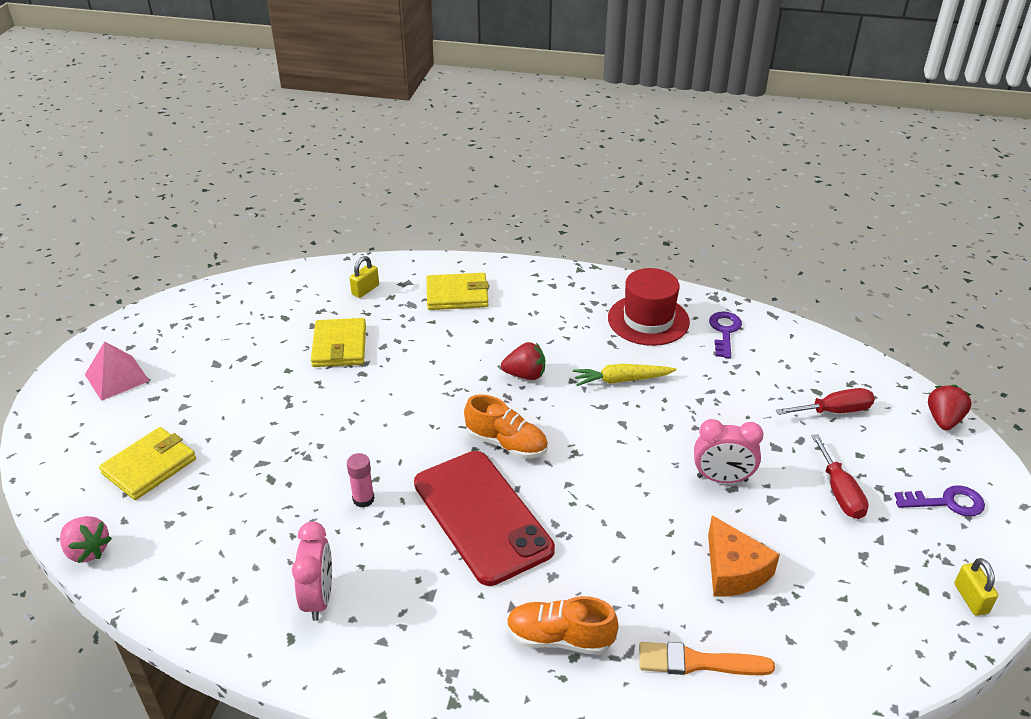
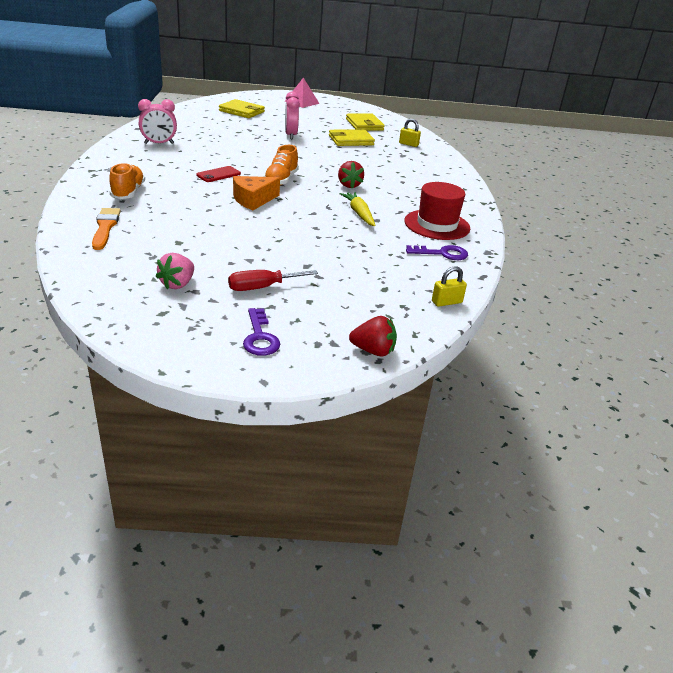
camera: 75 degrees right, 5 degrees down
pink strawberry [60,516,112,563] -> pink strawberry moved to [156,253,194,289]
pink glue stick [347,453,375,508] -> none
red phone [414,451,555,586] -> red phone [196,166,241,182], size x0.43
yellow wallet [426,273,489,310] -> yellow wallet moved to [346,113,385,131]
pink clock [694,419,764,483] -> pink clock moved to [285,91,300,139]
orange cheese [708,515,780,597] -> orange cheese moved to [233,176,280,210]
red screwdriver [776,388,875,415] -> none
yellow padlock [954,558,998,616] -> yellow padlock moved to [432,266,467,307]

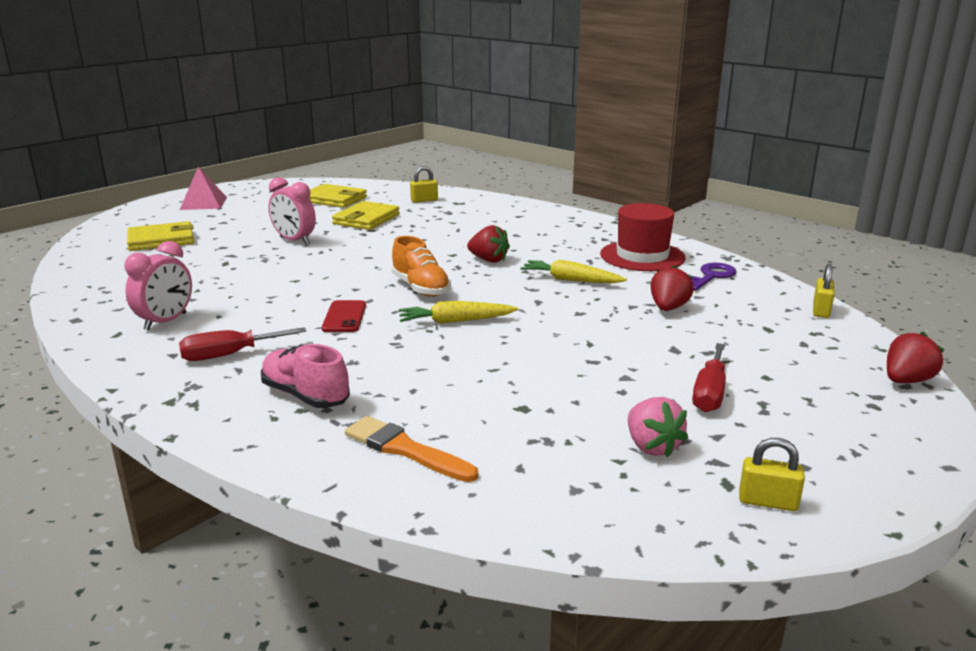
camera: 45 degrees left, 10 degrees down
orange shoe [109,163,145,199] -> pink shoe [261,344,350,408]
orange cheese [233,176,280,210] -> yellow carrot [399,301,519,324]
purple key [243,308,280,356] -> none
none -> red screwdriver [179,327,306,361]
none -> red strawberry [651,265,694,311]
none -> yellow padlock [739,438,805,511]

